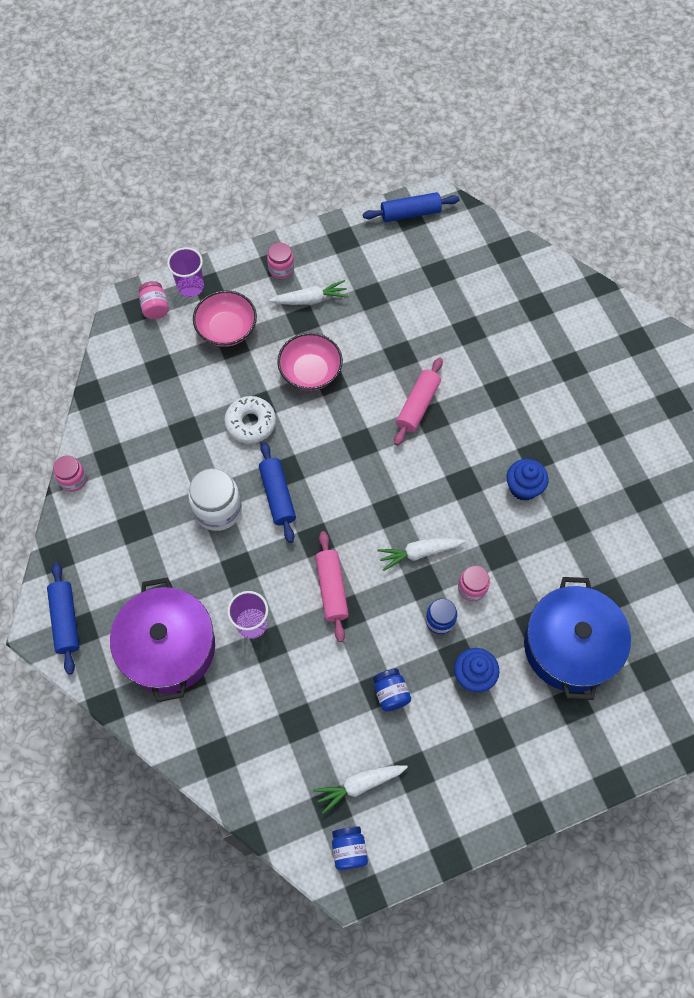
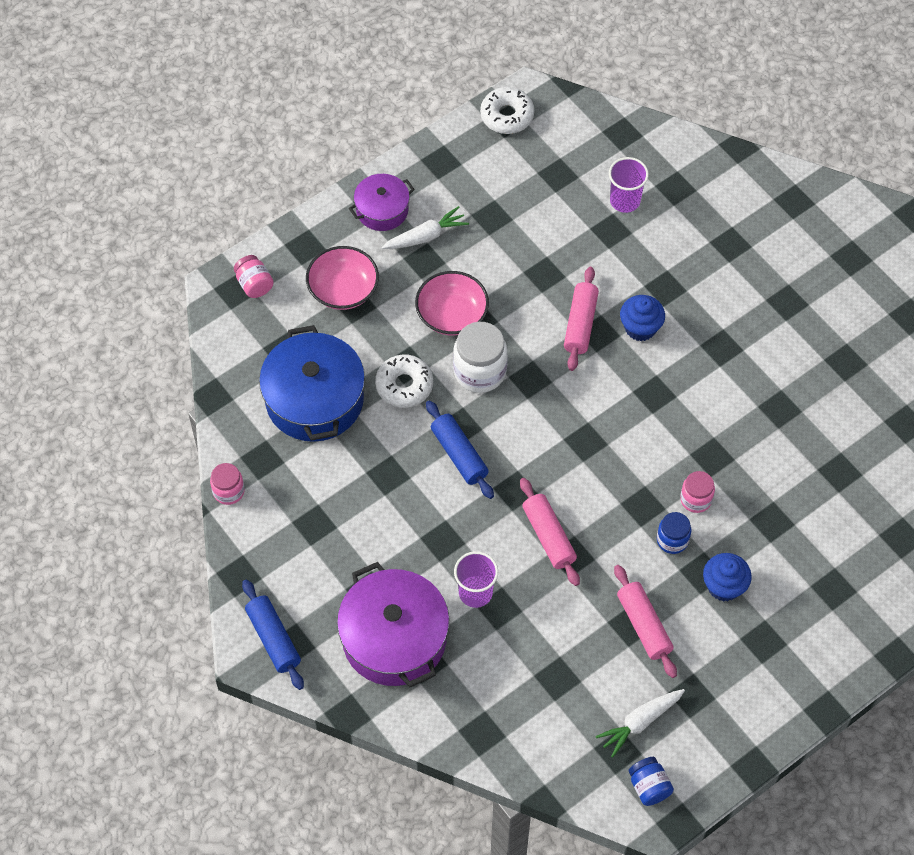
camera: 15 degrees left, 5 degrees down
purple cup [167,247,204,297] -> purple cup moved to [609,157,649,213]
white jar [188,468,242,531] -> white jar moved to [453,322,508,393]
pink jar [267,242,294,279] -> purple pot [349,174,415,231]
blue rolling pin [363,192,459,222] -> white donut [480,87,534,134]
blue jar [373,669,411,712] -> pink rolling pin [614,565,677,678]
white carrot [377,538,465,571] -> none
blue cupcake [507,459,548,501] -> blue cupcake moved to [620,295,665,341]
blue pot [524,577,631,700] -> blue pot moved to [259,325,365,442]

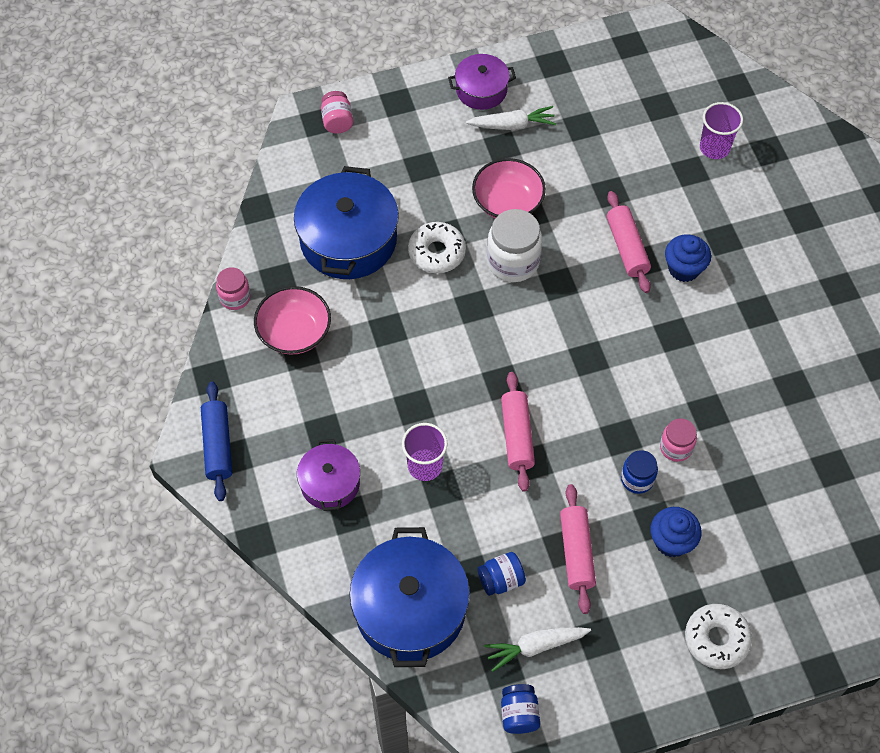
camera: 20 degrees right, 0 degrees up
pink bowl [306,246,379,310] -> pink bowl moved to [254,286,331,355]
purple pot [337,562,449,687] -> purple pot [297,439,360,511], size x0.56
blue rolling pin [426,400,494,499] -> none
white donut [480,87,534,134] -> white donut moved to [685,604,752,669]
pink rolling pin [564,267,599,371] -> pink rolling pin turned 45 degrees counterclockwise [607,191,651,293]
none -> blue pot [350,527,470,667]
none -> blue jar [477,552,526,596]

